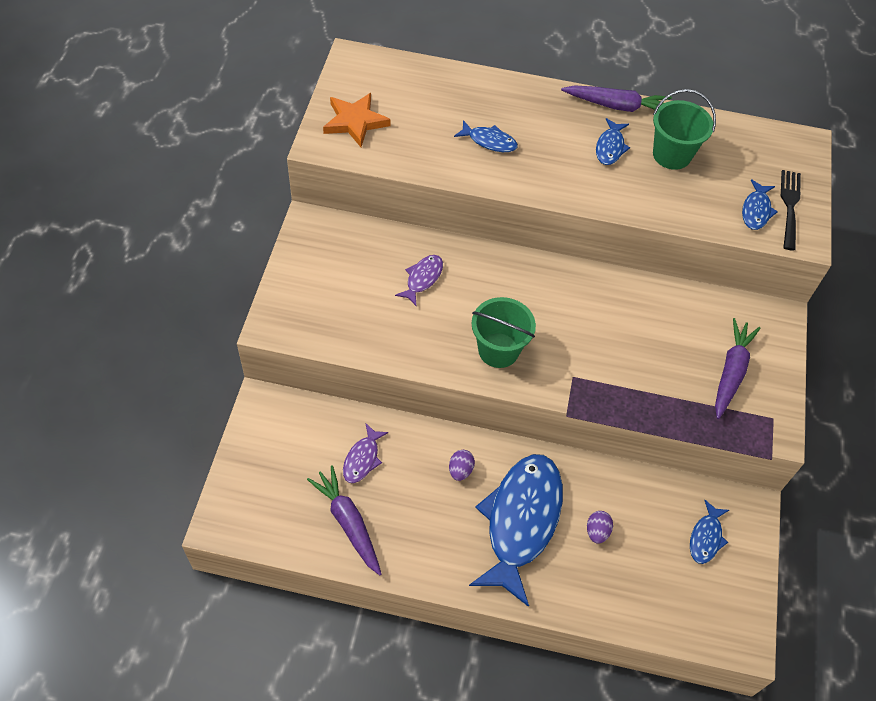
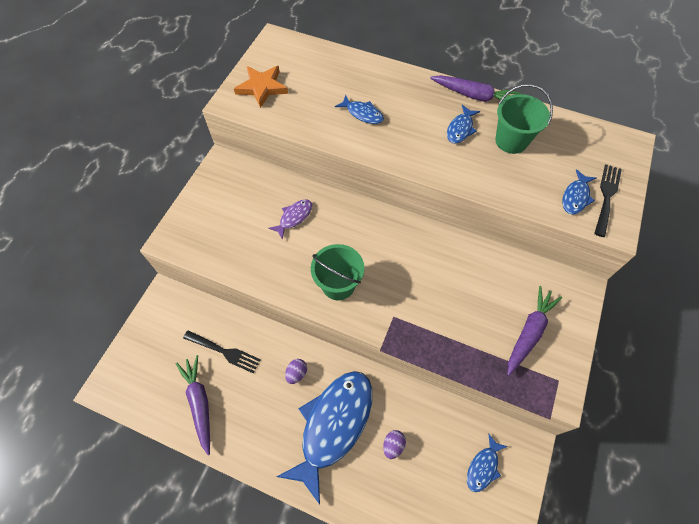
camera: 15 degrees right, 5 degrees up
purple fish [343,424,388,483] -> black fork [183,330,261,374]

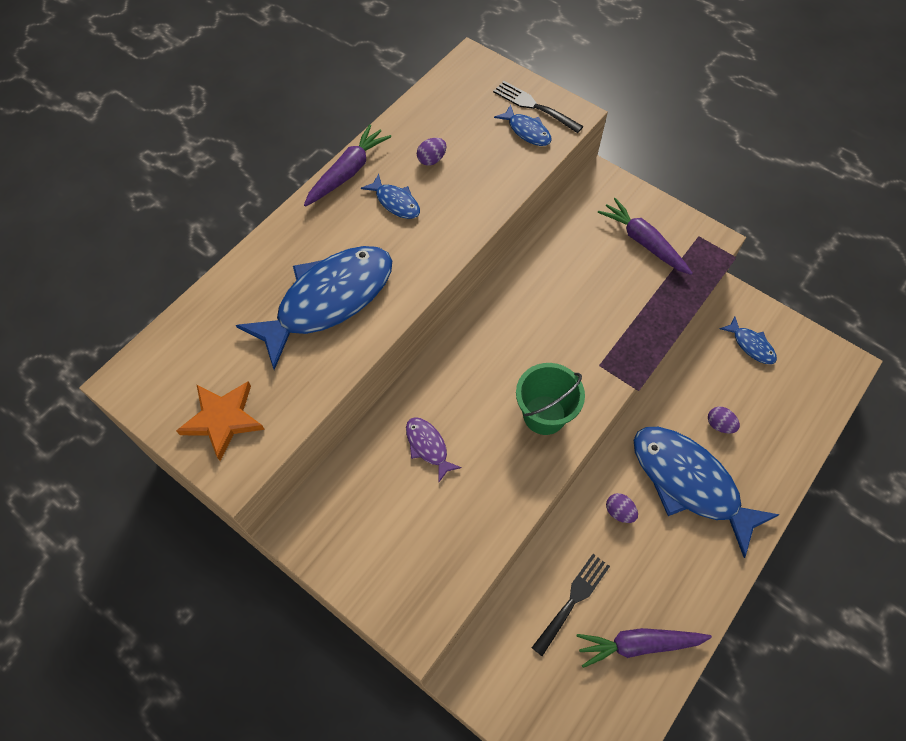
camera: 75 degrees left, 0 degrees up
blue fish [335,95,384,124] -> blue fish [236,246,392,370], size x2.27
green bucket [495,84,553,154] -> purple egg [417,138,446,166]

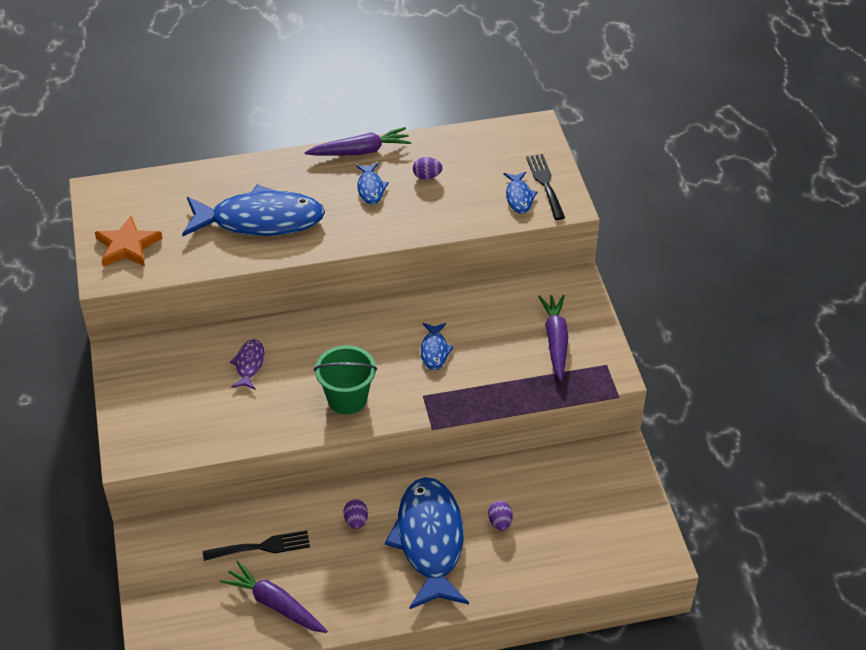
camera: 40 degrees right, 15 degrees down
blue fish [720,316,777,364] -> blue fish moved to [421,323,454,370]

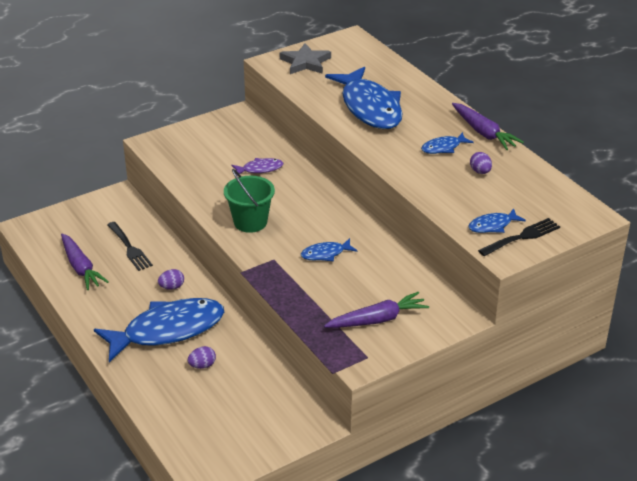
camera: 70 degrees right, 10 degrees down
orange star [95,216,163,267] -> grey star [280,43,331,74]
purple carrot [220,561,327,633] -> purple carrot turned 135 degrees clockwise [61,234,109,290]

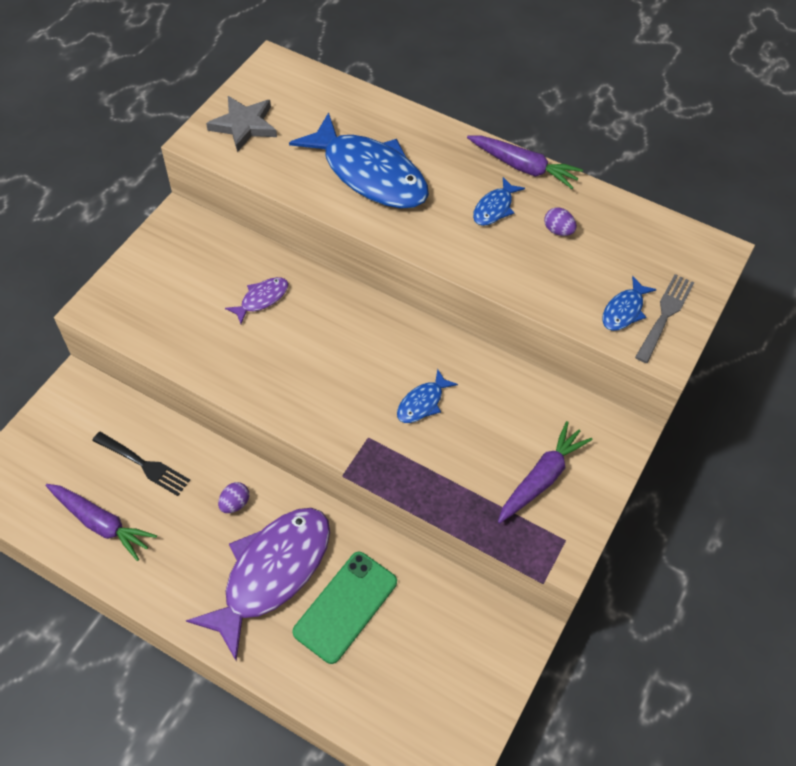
camera: 30 degrees left, 20 degrees up
blue fish [94,298,224,362] -> purple fish [186,508,330,661]
purple egg [188,346,216,369] -> green phone [292,552,397,664]
green bucket [224,169,275,233] -> none
black fork [478,218,560,256] -> grey fork [635,274,694,363]

